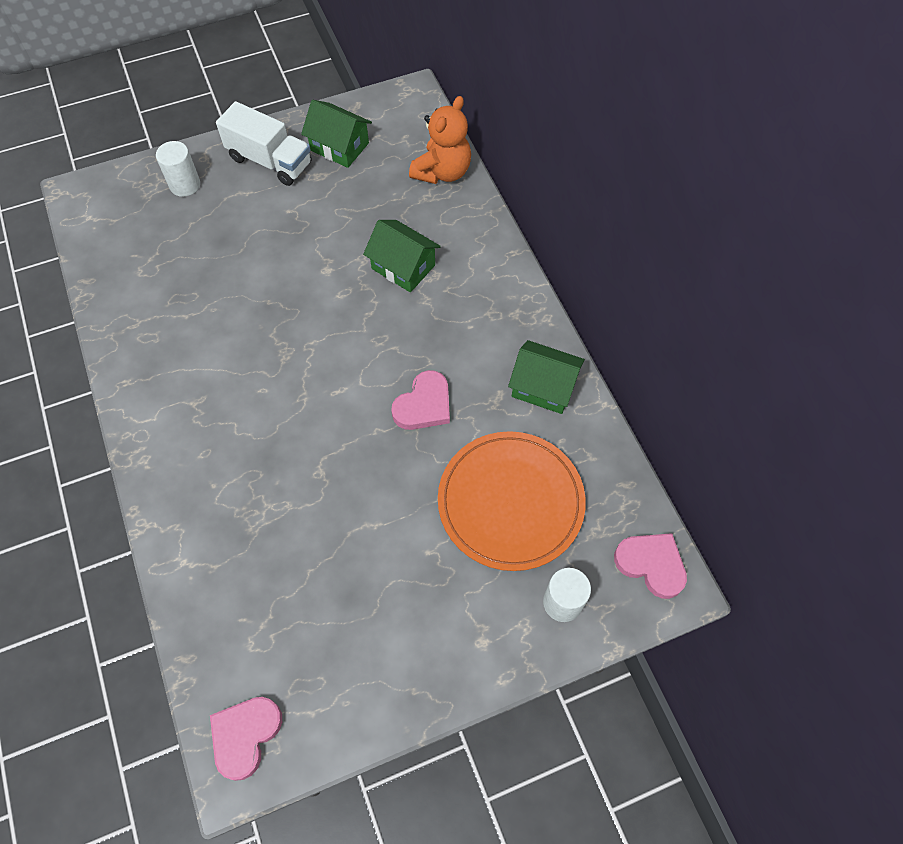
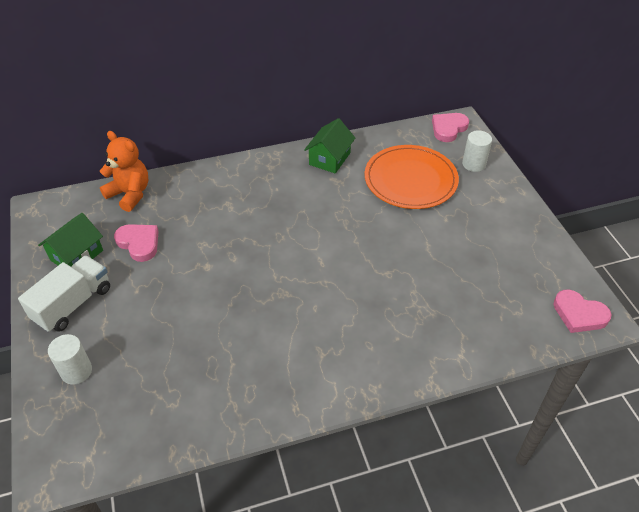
camera: 85 degrees left, 15 degrees down
green house [363,220,441,292] -> none
pink heart [391,370,450,430] -> pink heart moved to [114,224,159,262]

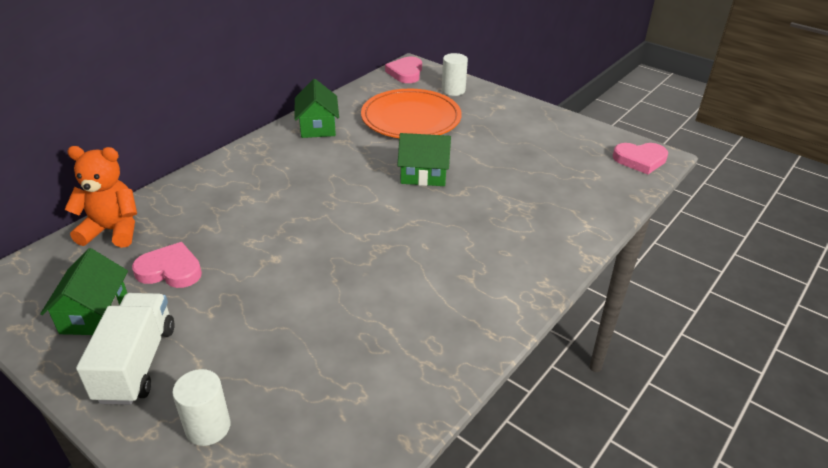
camera: 35 degrees left, 10 degrees down
none -> green house [397,133,451,186]

